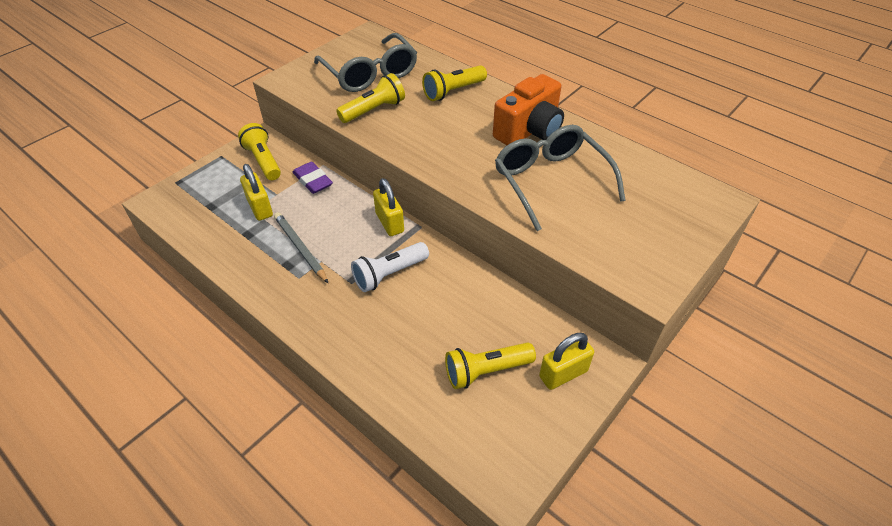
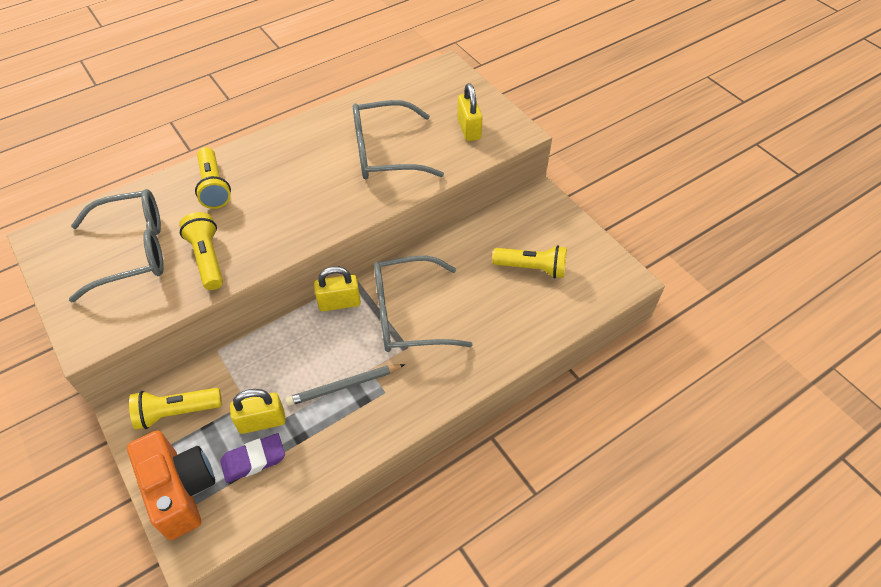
camera: 75 degrees left, 5 degrees up
purple eraser [293,162,333,194] -> purple eraser moved to [220,433,285,483]
white flashlight [351,242,429,292] -> grey glasses [374,256,473,352]
yellow flashlight [445,342,536,389] -> yellow flashlight turned 75 degrees counterclockwise [492,245,567,278]
orange camera [493,74,564,145] -> orange camera moved to [127,431,215,540]
yellow padlock [539,333,594,390] -> yellow padlock moved to [457,83,483,141]

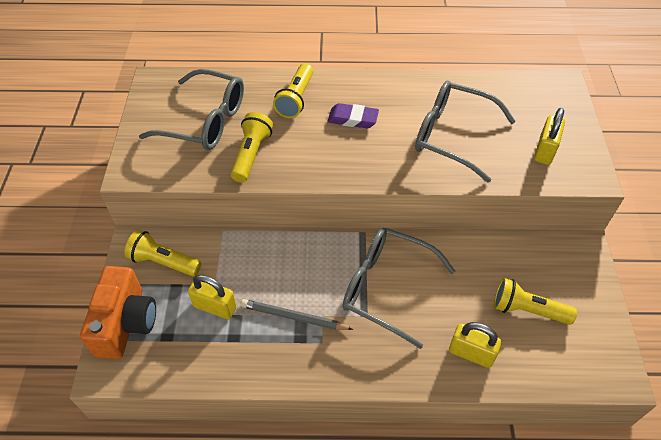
camera: 35 degrees right, 0 degrees up
purple eraser [220,433,285,483] -> purple eraser moved to [327,103,379,128]
yellow padlock [314,266,361,311] -> yellow padlock moved to [449,322,502,368]
yellow flashlight [492,245,567,278] -> yellow flashlight turned 150 degrees clockwise [494,278,577,325]

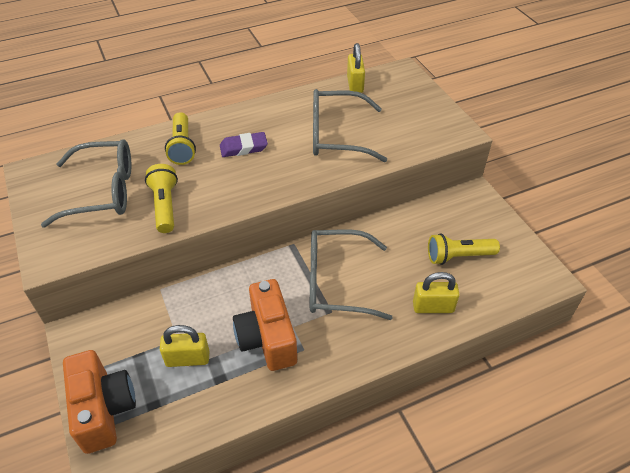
camera: 25 degrees left, 5 degrees down
yellow flashlight [124,230,201,276] -> none
grey pencil [241,299,353,330] -> orange camera [233,279,297,371]
yellow padlock [534,108,565,165] -> yellow padlock moved to [347,43,365,93]

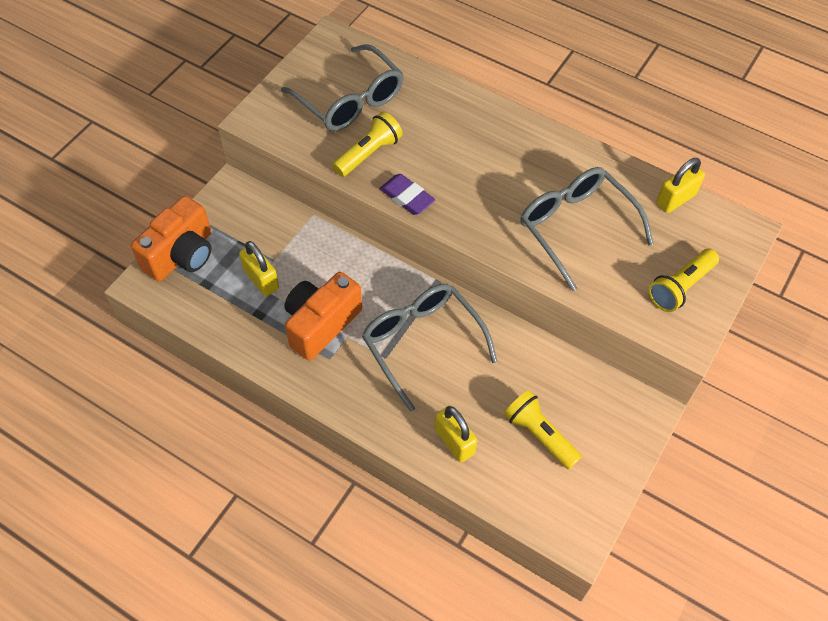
camera: 55 degrees right, 10 degrees up
yellow flashlight [165,112,196,165] -> yellow flashlight moved to [648,249,719,312]
purple eraser [220,132,268,157] -> purple eraser moved to [379,174,435,215]

